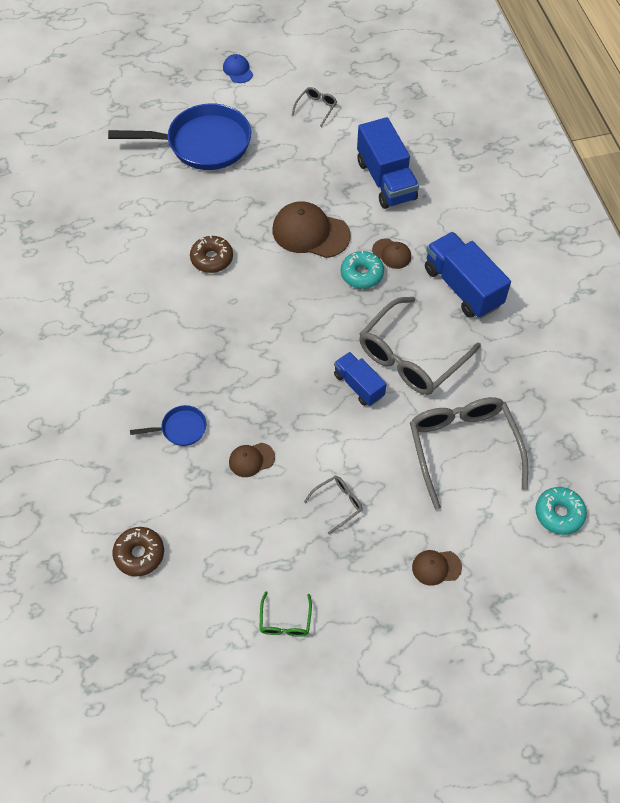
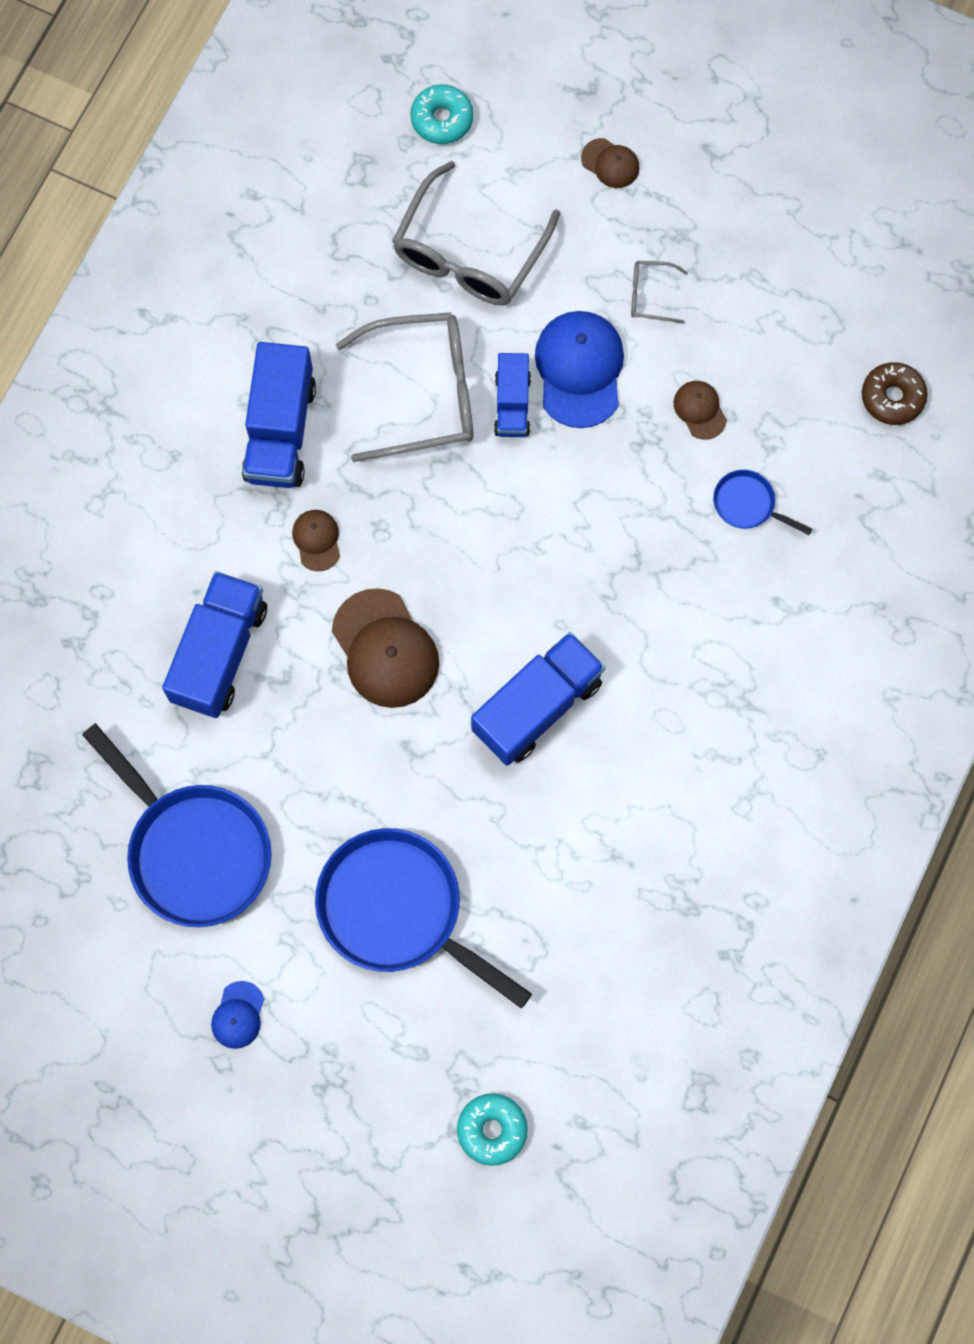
camera: 140 degrees left, 15 degrees up
brown donut [190,235,233,273] -> blue truck [471,632,605,766]
brown cap [229,443,275,477] -> brown cap turned 135 degrees counterclockwise [674,381,727,440]
green glasses [259,591,312,637] -> none
grey glasses [292,87,337,127] -> blue pan [82,723,272,927]
turquoise donut [341,251,384,289] -> turquoise donut moved to [457,1093,528,1166]
none -> blue cap [535,311,624,428]

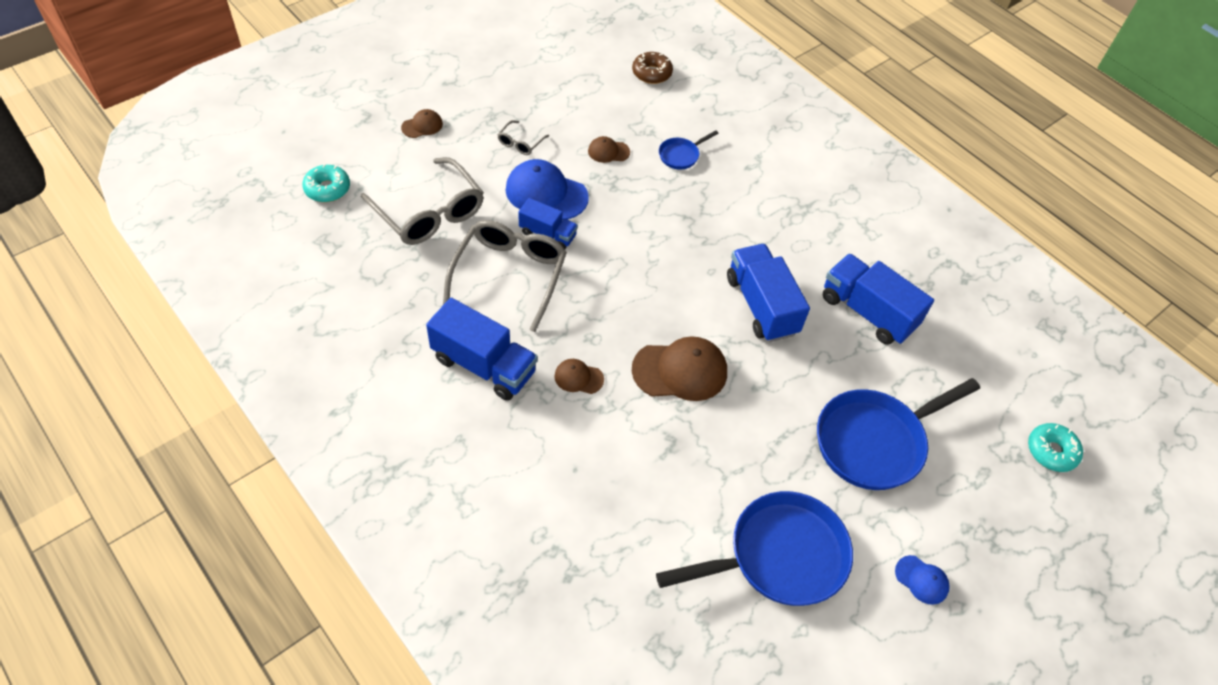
camera: 70 degrees left, 20 degrees down
blue truck [162,571,267,718] -> blue truck moved to [823,254,934,345]

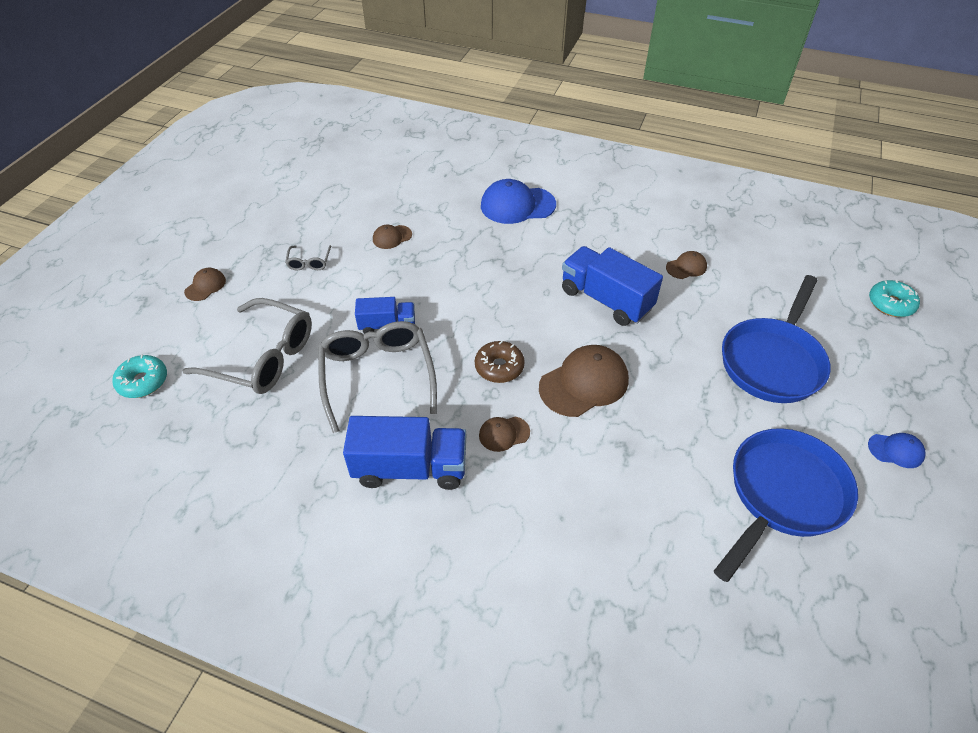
camera: 25 degrees left, 5 degrees down
blue cap [506,159,589,220] -> blue cap moved to [481,179,556,224]
brown donut [632,52,673,84] -> brown donut moved to [475,341,525,383]
blue pan [659,130,719,170] -> none
blue truck [823,254,934,345] -> brown cap [666,251,707,279]

